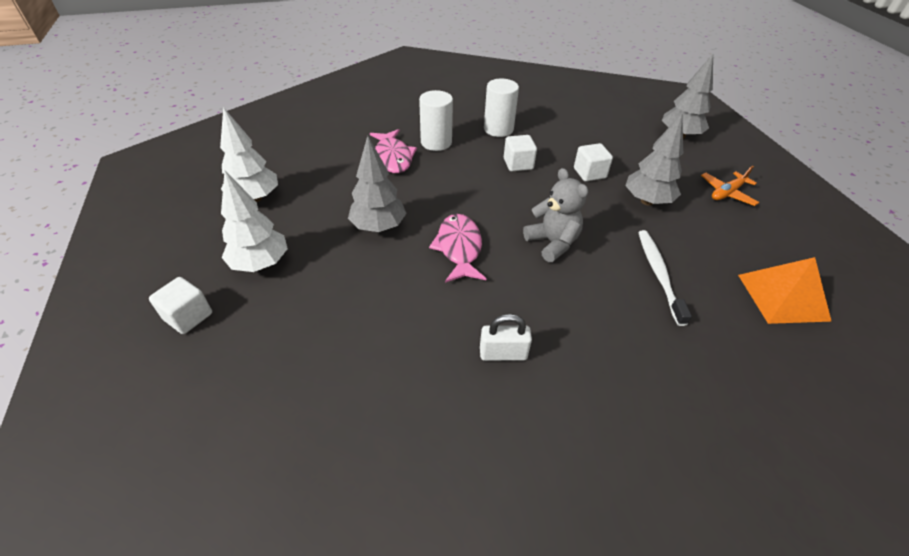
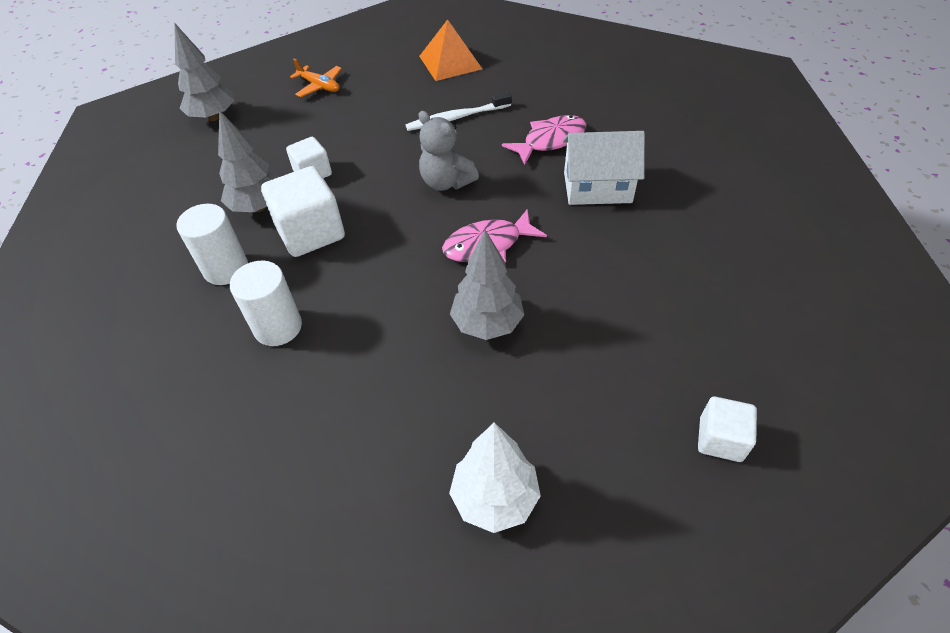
camera: 105 degrees left, 5 degrees up
white tree [221,170,288,272] -> none
pink fish [370,129,417,173] -> pink fish moved to [502,115,586,165]
white padlock [480,314,532,361] -> white house [563,131,645,205]
white cube [504,135,537,171] -> white cube [261,166,345,257], size x1.70
grey teddy bear [523,168,588,262] -> grey teddy bear turned 90 degrees counterclockwise [418,111,479,191]
grey tree [625,114,683,206] -> grey tree moved to [218,110,279,212]

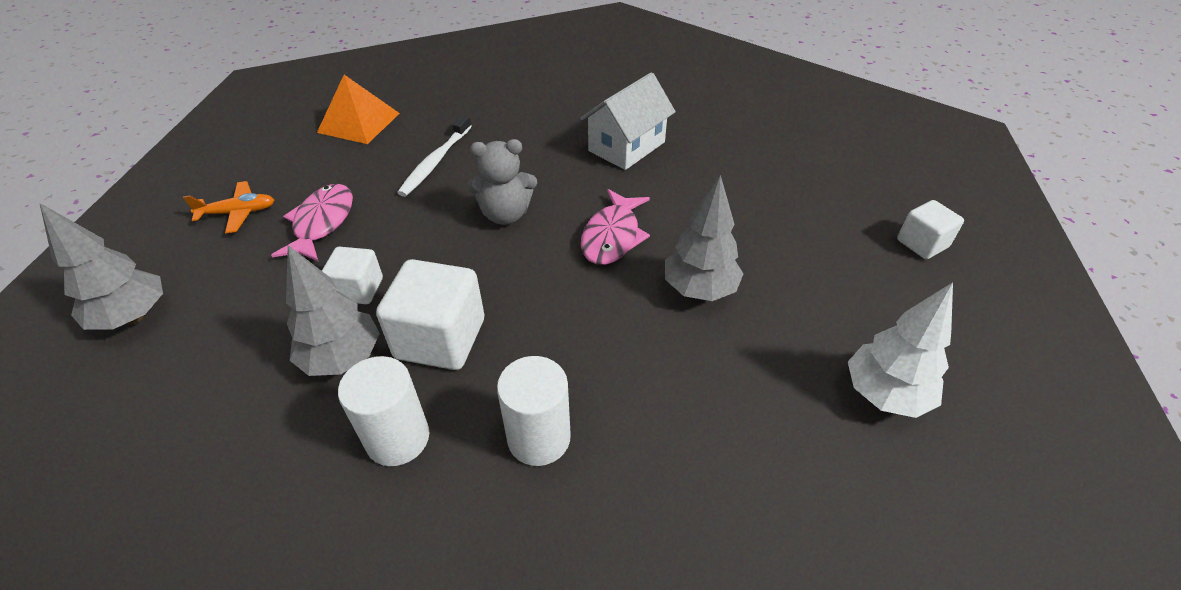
camera: 50 degrees left, 5 degrees down
pink fish [502,115,586,165] -> pink fish moved to [271,184,353,262]

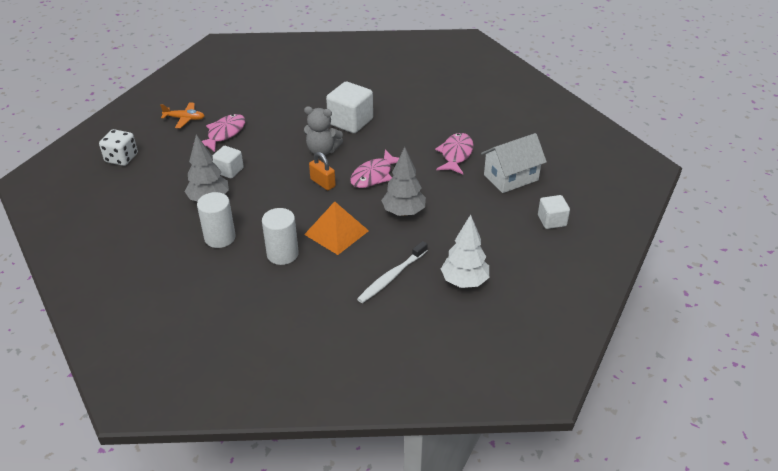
camera: 20 degrees right, 5 degrees down
grey tree [40,203,163,330] -> white dice [99,129,138,166]
orange pyramid [317,75,400,144] -> orange pyramid moved to [304,201,369,255]
white cube [376,259,484,370] -> white cube moved to [326,81,373,133]
white toothbrush [397,114,472,197] -> white toothbrush moved to [357,241,428,303]
white house [580,72,676,170] -> white house moved to [481,133,547,193]
none -> orange padlock [309,152,336,190]
none -> pink fish [435,133,474,174]

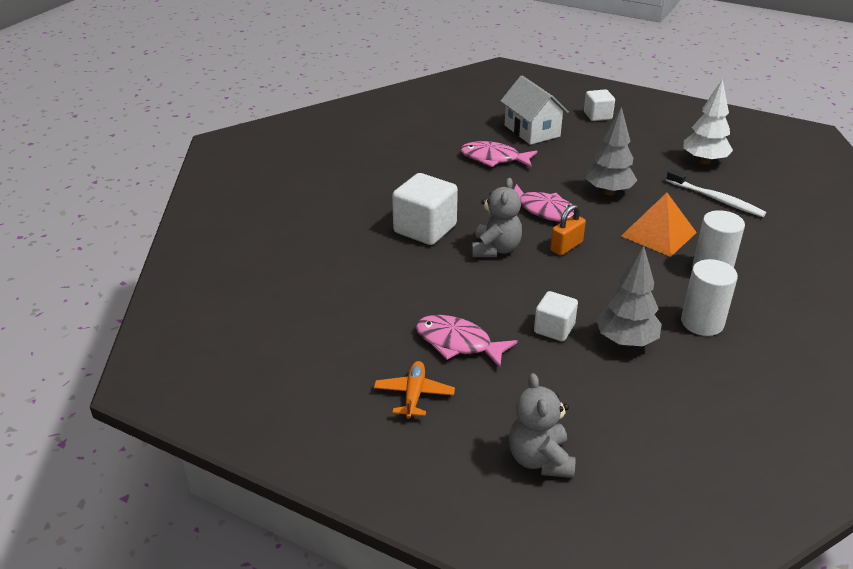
camera: 90 degrees left, 5 degrees down
white dice [99,129,138,166] -> grey teddy bear [509,373,575,478]

